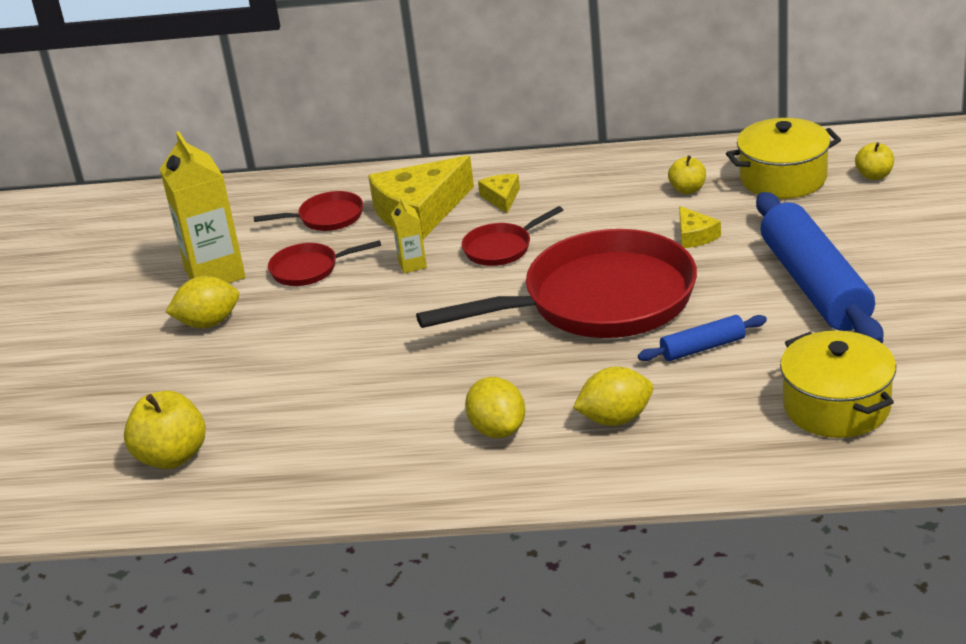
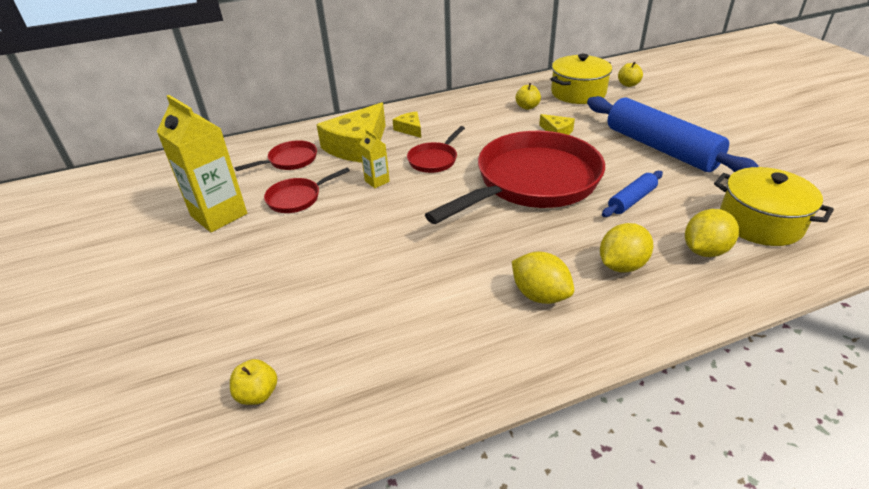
camera: 25 degrees left, 5 degrees up
yellow apple [124,391,206,469] -> yellow apple [230,359,277,405], size x0.57
yellow lemon [166,276,239,328] -> yellow lemon moved to [685,209,739,257]

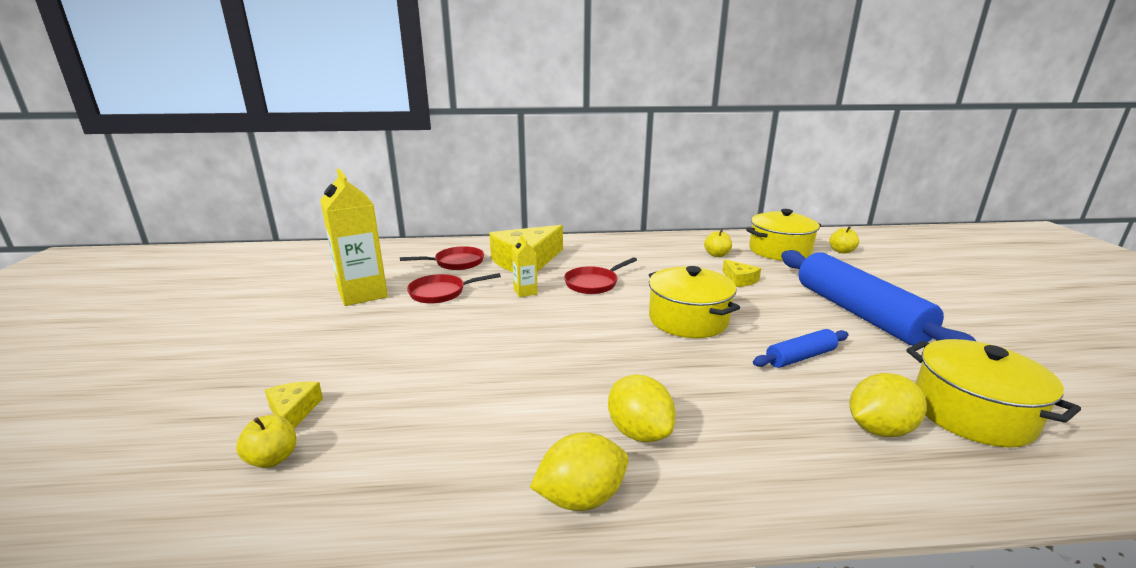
camera: 15 degrees right, 15 degrees down
yellow cheese [393,111,421,138] -> yellow cheese moved to [265,381,323,428]
red pan [425,131,605,224] -> yellow pot [649,266,740,338]
yellow lemon [600,223,653,273] -> yellow lemon moved to [530,432,628,511]

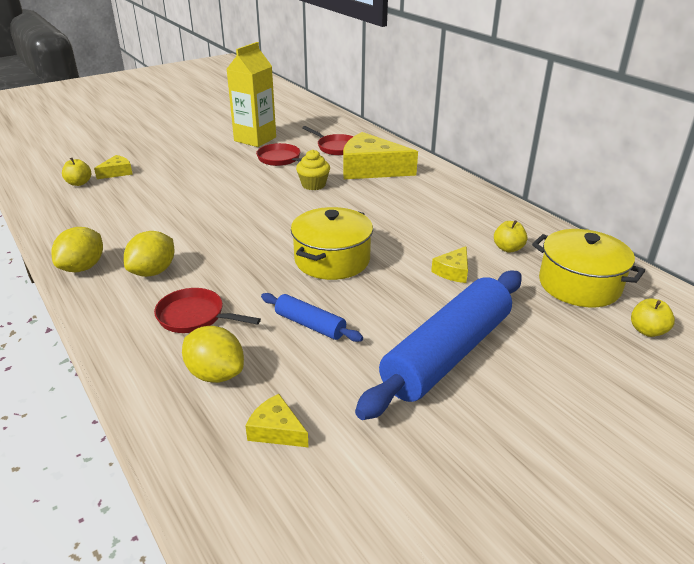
camera: 60 degrees right, 10 degrees up
yellow carton [512,235,538,297] -> yellow cupcake [296,150,330,190]
yellow lemon [530,432,628,511] -> yellow lemon turned 75 degrees clockwise [51,227,103,272]
red pan [564,257,637,294] -> red pan moved to [154,288,261,333]
yellow pot [907,339,1081,447] -> yellow cheese [246,394,309,448]

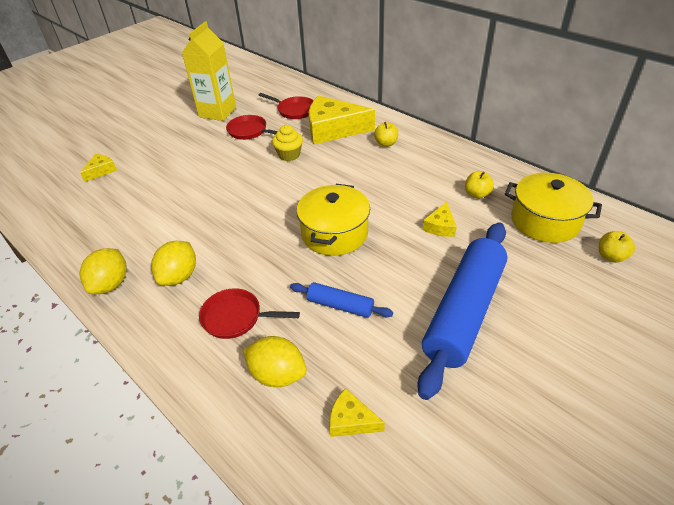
camera: 10 degrees left, 10 degrees up
yellow apple [62,158,91,186] -> yellow apple moved to [374,122,398,147]

